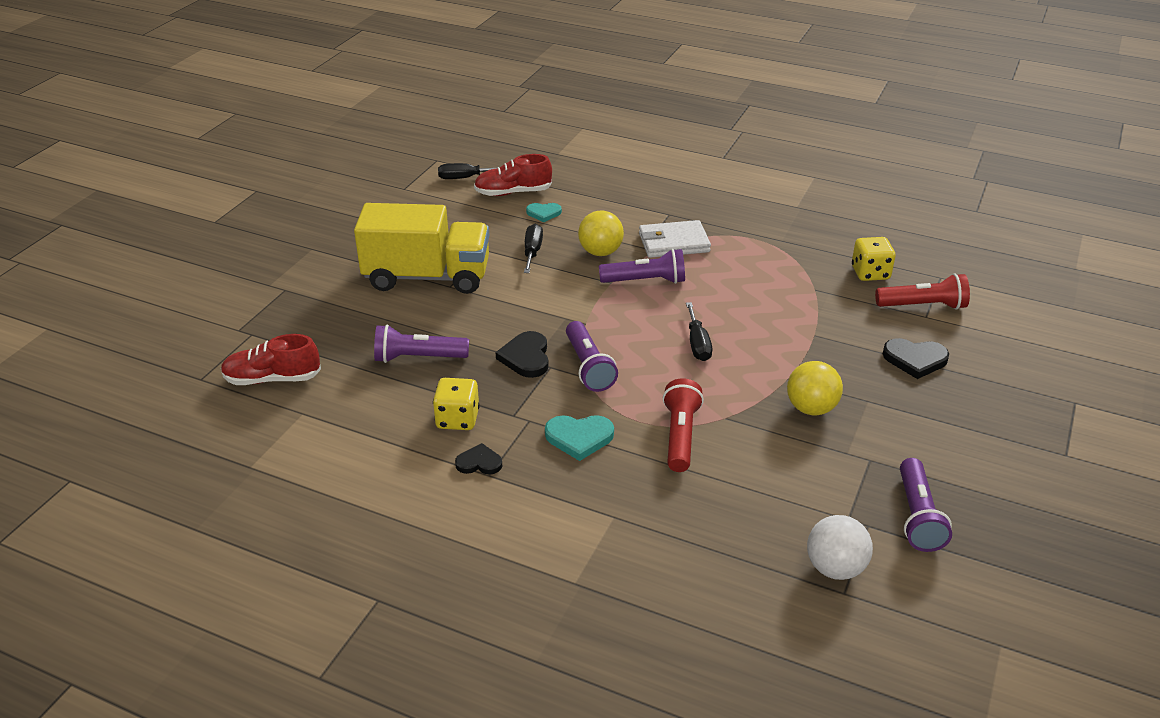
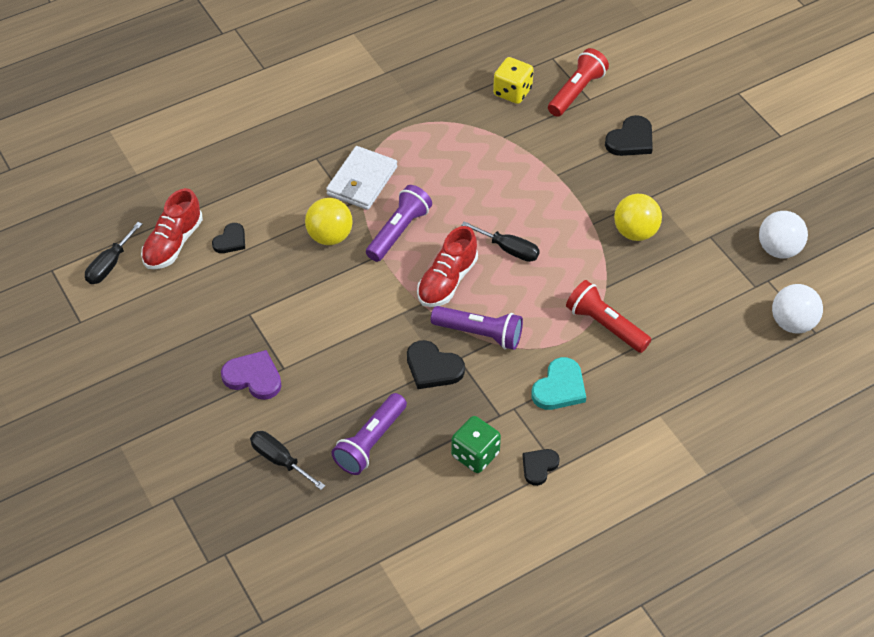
camera: 55 degrees left, 15 degrees up
red shoe [221,334,321,385] -> red shoe moved to [417,226,478,307]
yellow truck [354,203,489,294] -> purple heart [221,350,282,400]
yellow dice [433,378,480,430] -> green dice [451,416,501,473]
black screwdriver [524,224,543,273] -> black screwdriver moved to [250,431,325,490]
turquoise heart [526,203,562,222] -> black heart [212,223,245,253]
purple flashlight [900,458,952,552] -> white ball [759,211,808,259]

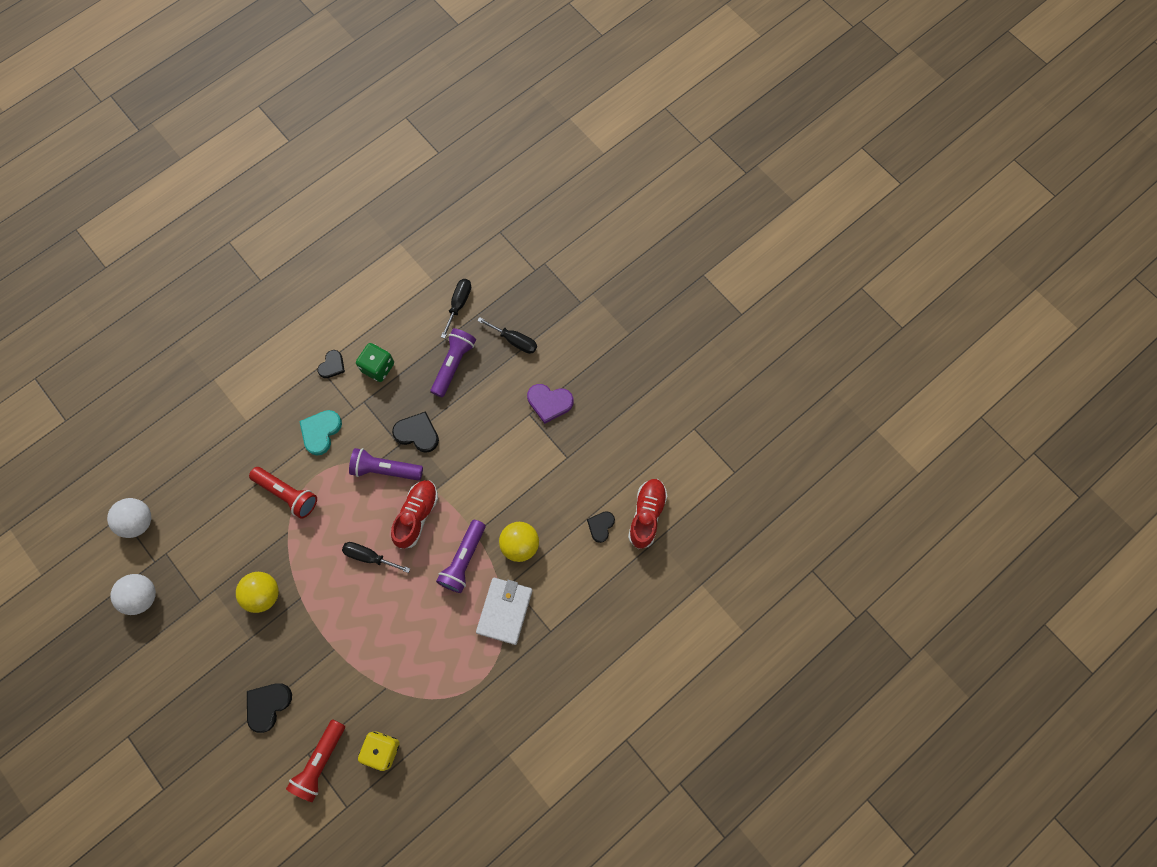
camera: 170 degrees right, 20 degrees up
black screwdriver [85,222,142,284] -> black screwdriver moved to [441,279,471,339]

